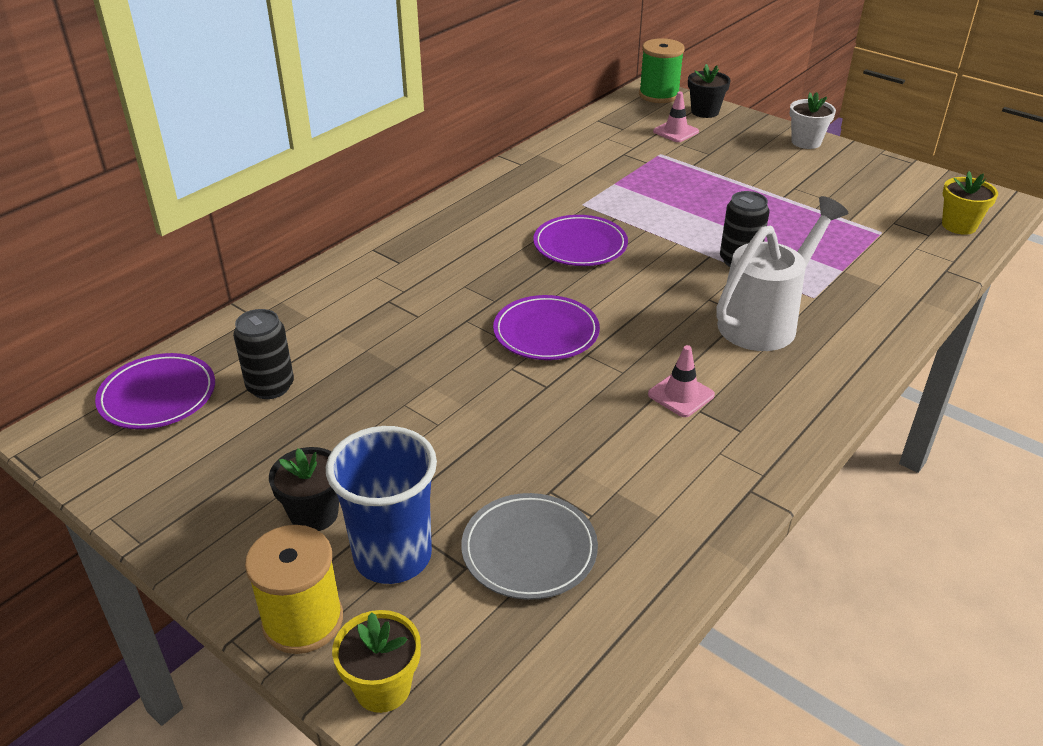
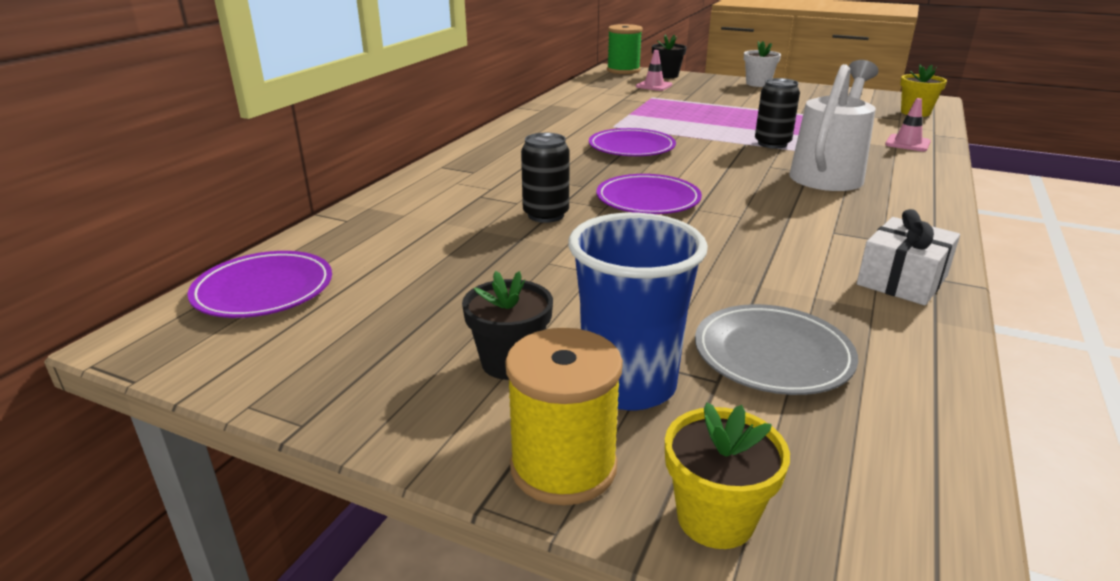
camera: 15 degrees left, 10 degrees down
black can [233,309,294,399] -> black can moved to [521,133,570,223]
pink traffic cone [648,345,715,417] -> pink traffic cone moved to [885,98,931,152]
none -> white gift [857,209,960,305]

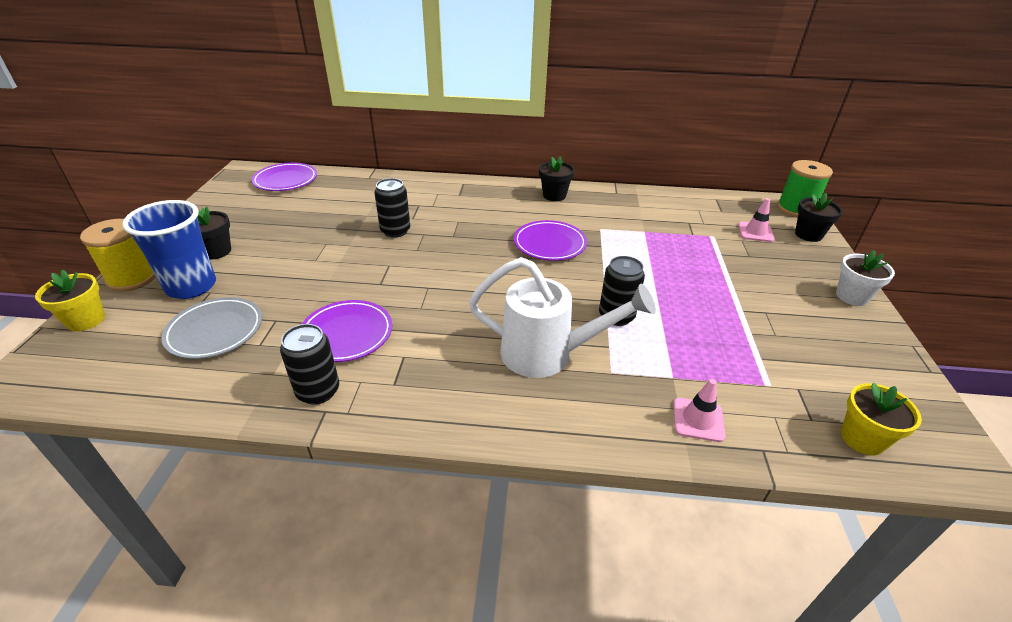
camera: 70 degrees right, 10 degrees up
purple plate [596,174,702,214] -> purple plate moved to [302,300,392,362]
white gift [857,209,960,305] -> black can [280,324,339,405]
none -> black flower pot [539,156,575,201]

